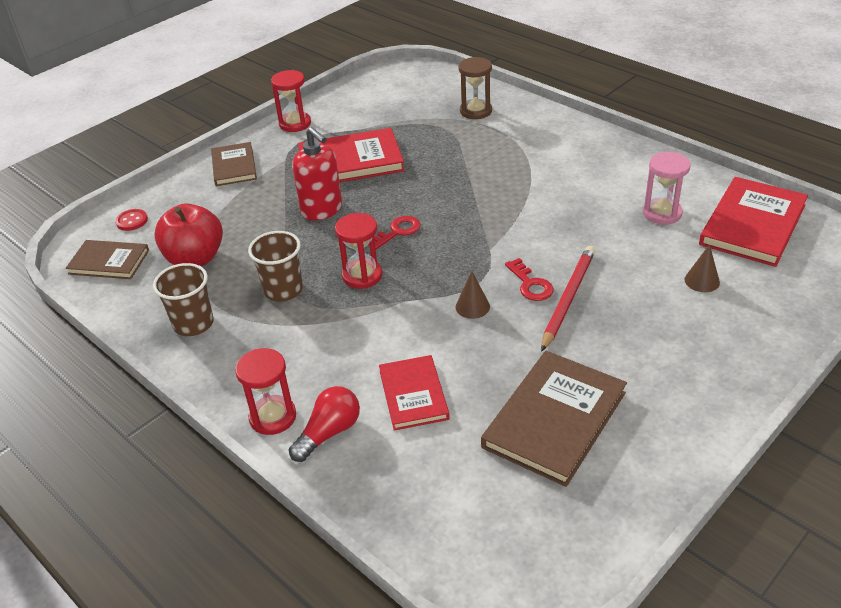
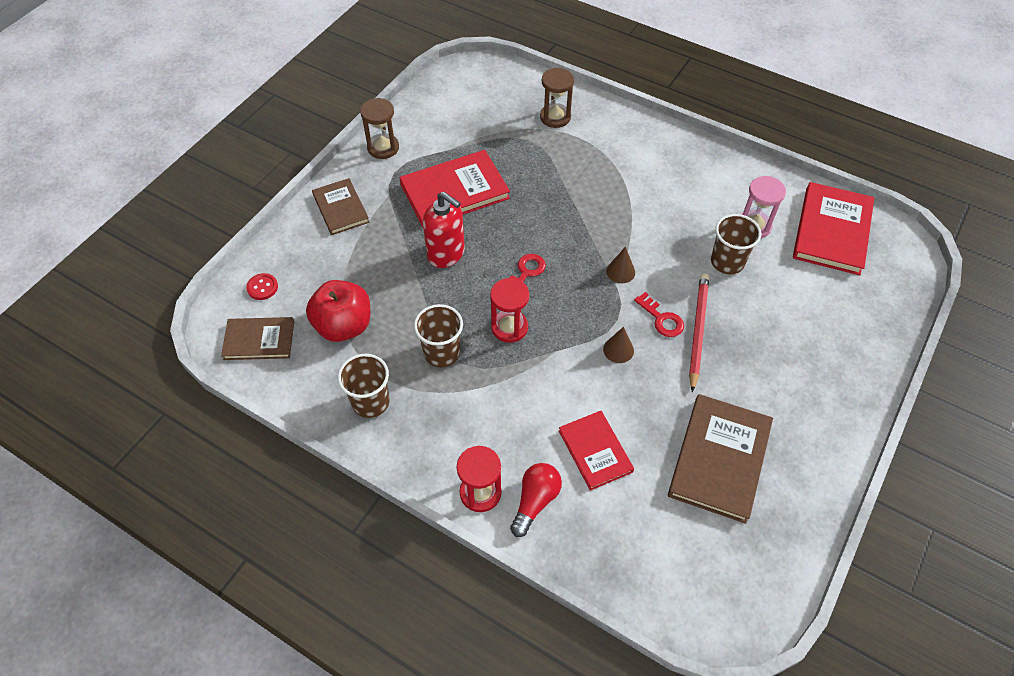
camera: 15 degrees left, 15 degrees up
red hourglass [271,70,311,132] -> brown hourglass [360,98,399,159]
brown cone [684,244,720,292] -> brown cone moved to [606,247,635,283]
none -> brown cup [711,214,761,274]

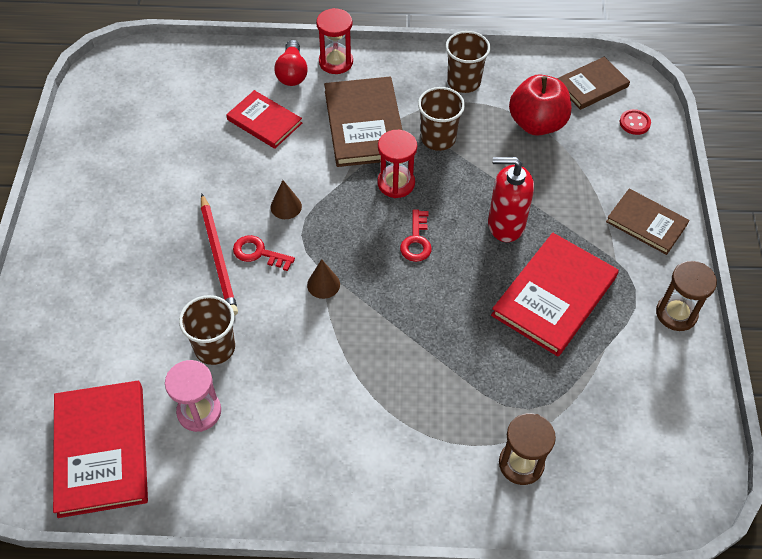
camera: 150 degrees right, 0 degrees up
brown book [668,394,773,524] -> brown book moved to [324,77,402,167]

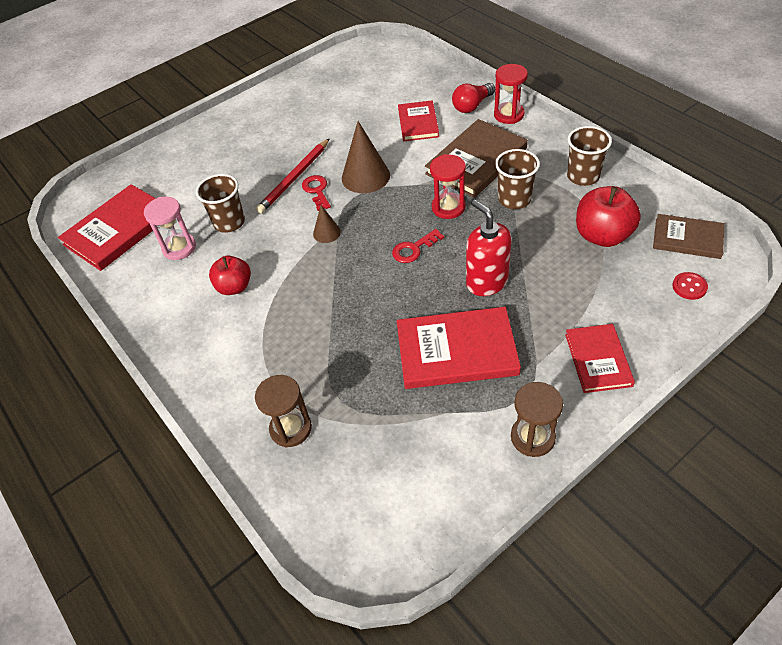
camera: 55 degrees right, 5 degrees down
brown cone [271,180,302,219] -> brown cone [342,121,390,193], size x1.87
brown book [606,189,690,255] -> red book [565,324,635,393]
none -> red apple [209,256,251,295]

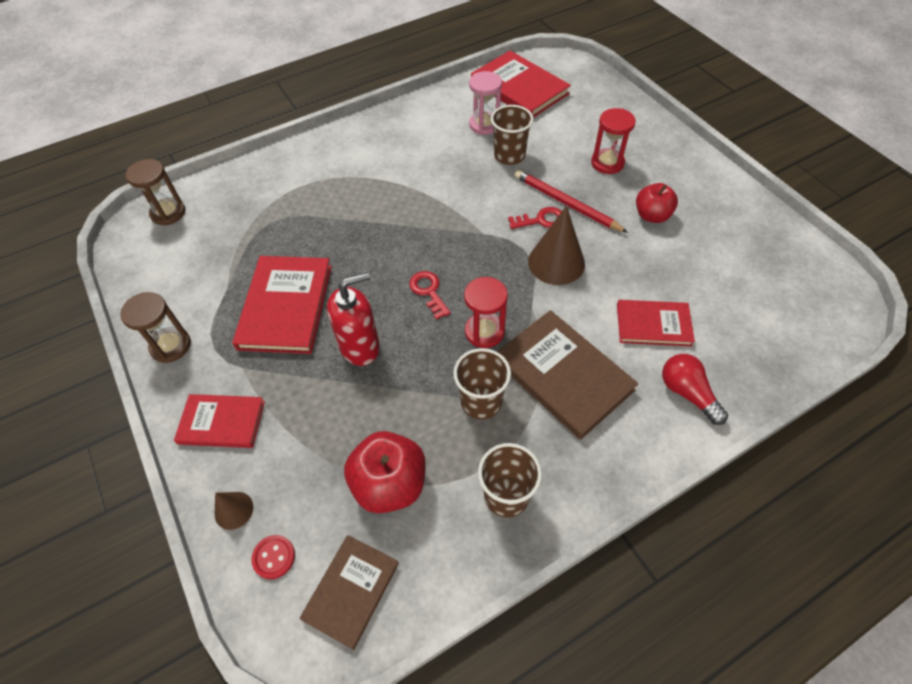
camera: 95 degrees right, 5 degrees up
red apple [209,256,251,295] -> red apple moved to [636,183,678,223]
brown hourglass [255,375,312,447] -> brown hourglass moved to [125,159,185,225]
brown cone [313,205,341,243] -> brown cone moved to [215,492,253,530]
red hourglass [494,64,528,124] -> red hourglass moved to [591,108,636,174]

